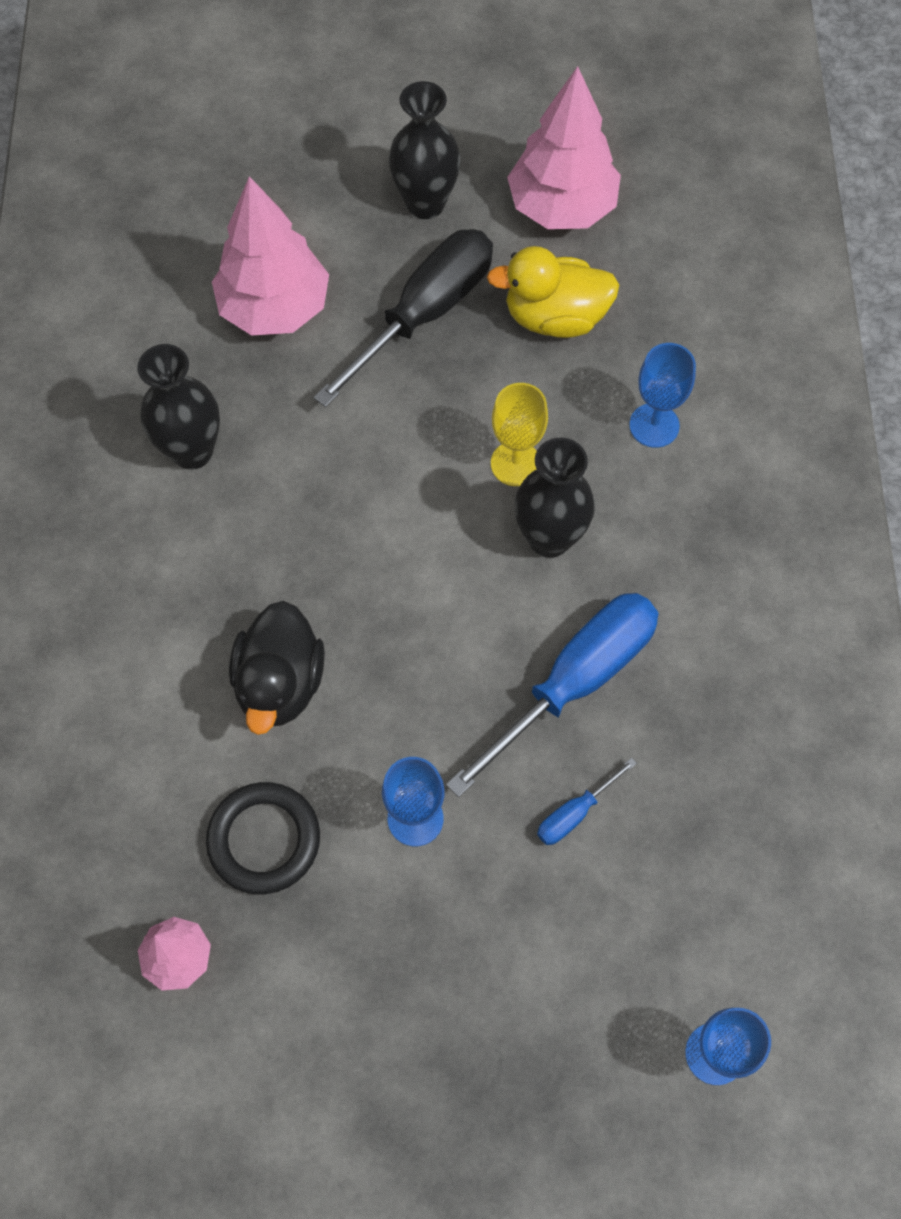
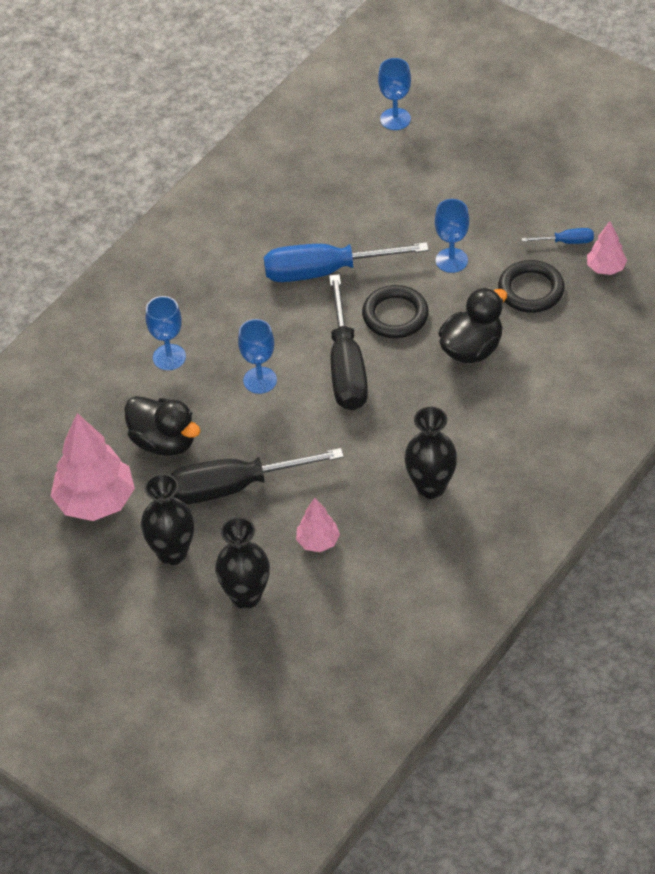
camera: 140 degrees left, 15 degrees down
pink tree [212,176,329,336] -> pink tree [296,498,340,552], size x0.52
yellow duck [487,246,620,338] -> black duck [124,396,200,456]
yellow goblet [491,383,548,486] -> blue goblet [238,319,277,394]
black vase [514,438,595,558] -> black vase moved to [215,517,270,609]
blue screwdriver [537,758,637,845] -> blue screwdriver moved to [522,228,594,244]
none -> black screwdriver [329,274,368,410]
none -> black ring [362,285,429,338]

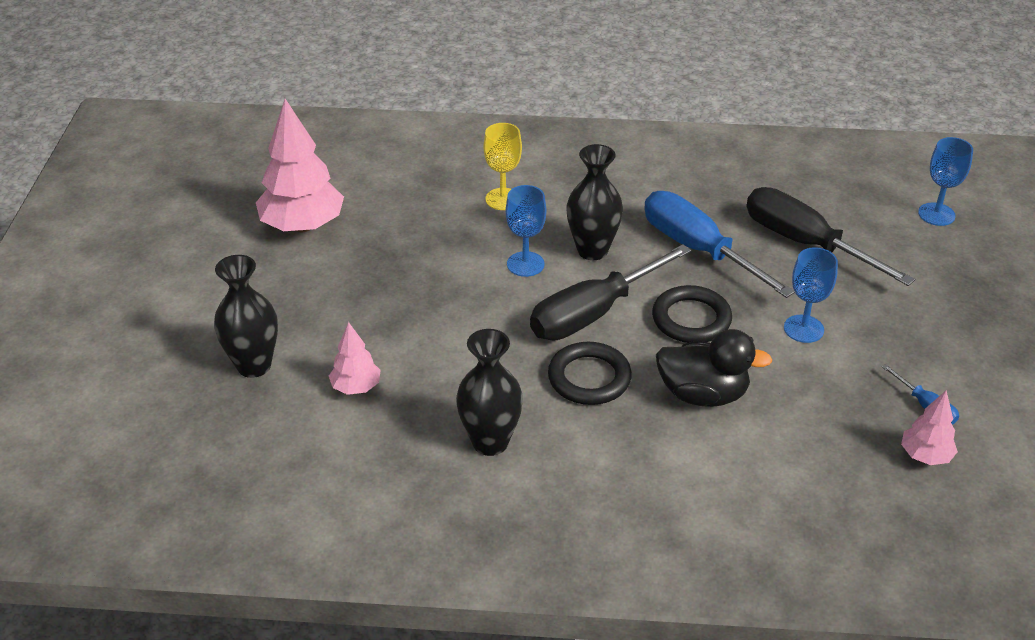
camera: 55 degrees right, 10 degrees down
black duck [124,396,200,456] -> none
black vase [141,473,194,565] -> black vase moved to [566,144,623,260]
blue goblet [146,296,186,370] -> yellow goblet [484,123,522,210]
black screwdriver [170,448,344,504] -> black screwdriver moved to [746,187,915,286]
black ring [498,260,564,313] -> black ring moved to [548,342,632,405]

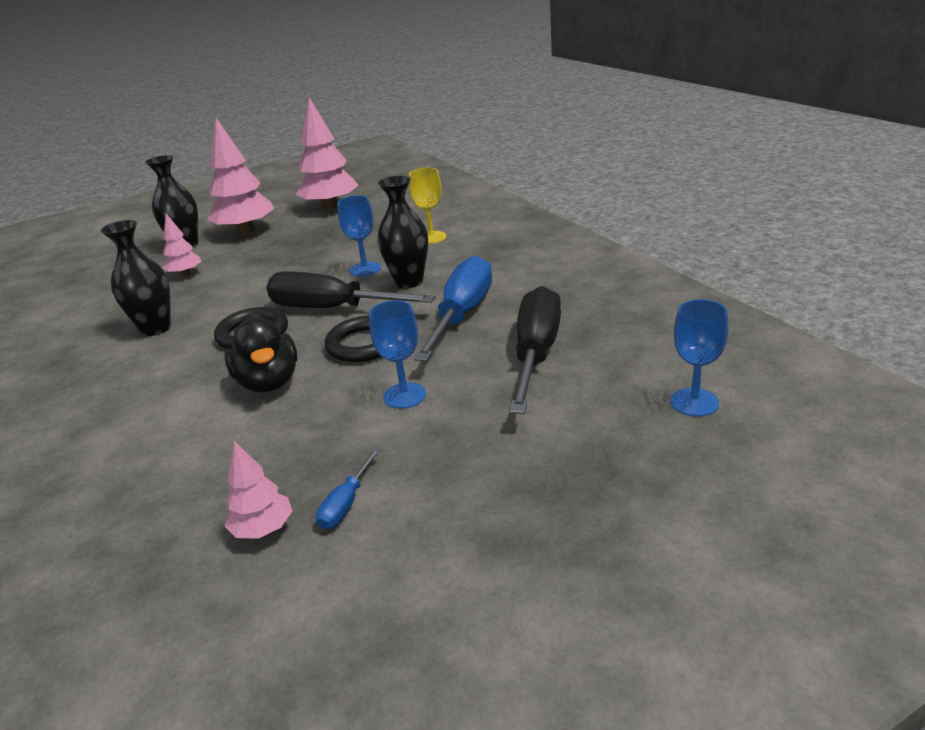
camera: 60 degrees right, 10 degrees down
none -> pink tree [208,118,274,235]

